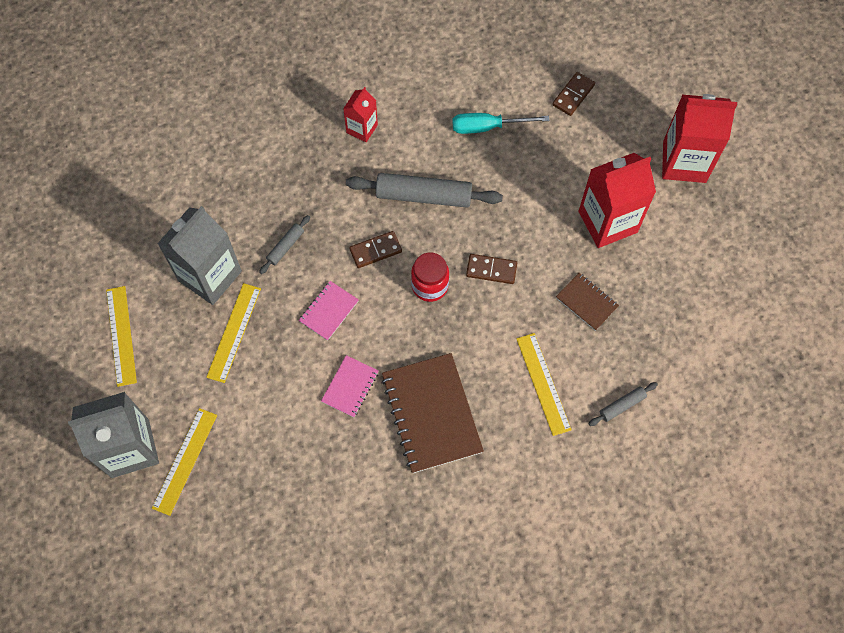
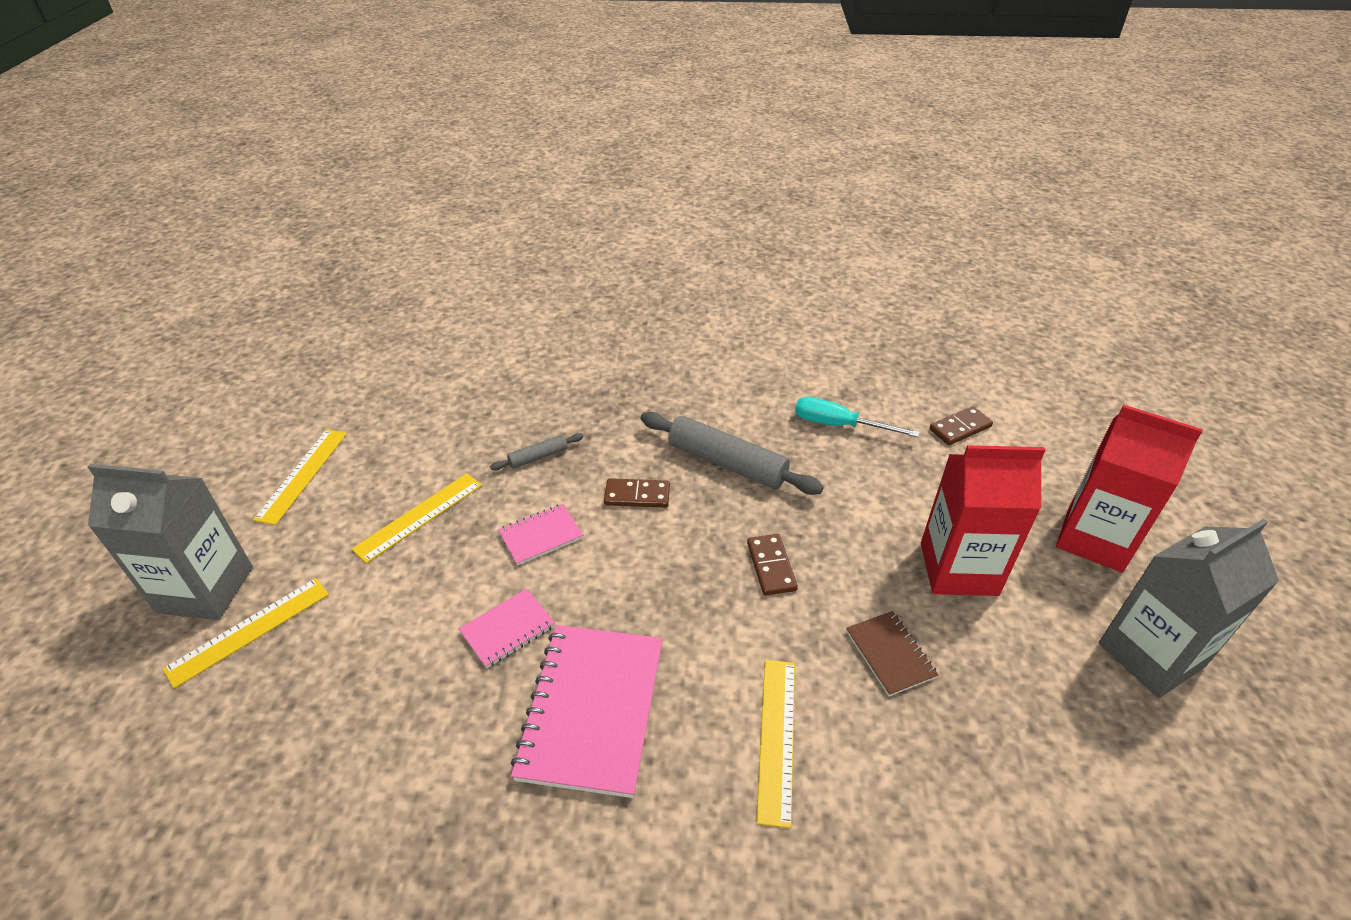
camera: 25 degrees right, 25 degrees down
grey carton [157,206,242,305] -> grey carton moved to [1099,519,1279,698]
red carton [343,87,378,142] -> none
brown notebook [381,353,484,473] -> pink notebook [511,625,663,798]
red jar [411,253,449,302] -> none
brown domino [466,254,517,284] -> brown domino turned 45 degrees clockwise [747,534,798,596]
grey rolling pin [589,382,658,426] -> none

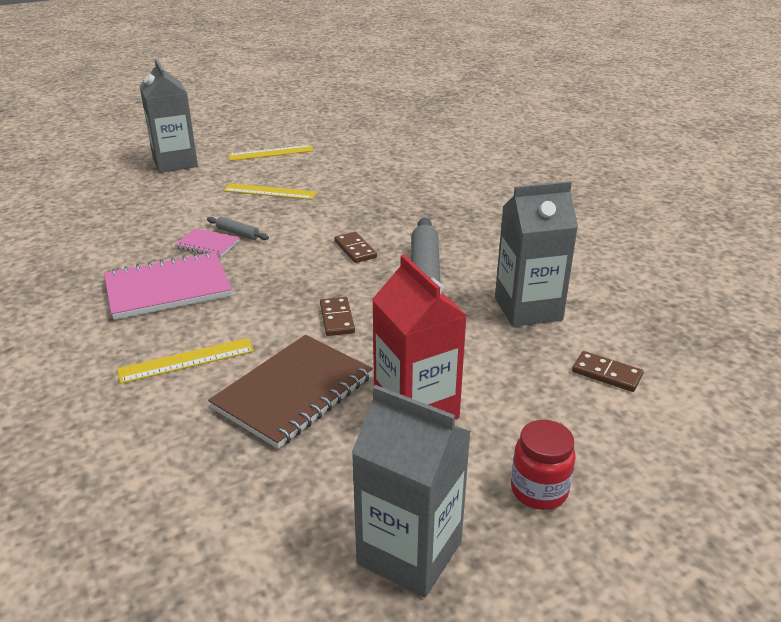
camera: 60 degrees right, 10 degrees down
yellow ruler [163,578,329,689] -> none
grey rolling pin [490,433,583,470] -> grey rolling pin moved to [207,217,269,240]
pink notebook [498,504,583,566] -> none
brown domino [747,534,798,596] -> brown domino turned 60 degrees counterclockwise [320,297,355,336]
turquoise screwdriver [795,397,920,437] -> grey carton [495,181,578,327]
brown notebook [846,611,938,696] -> brown notebook [208,335,373,449], size x1.96
red carton [1056,405,1203,573] -> red jar [511,420,575,510]

